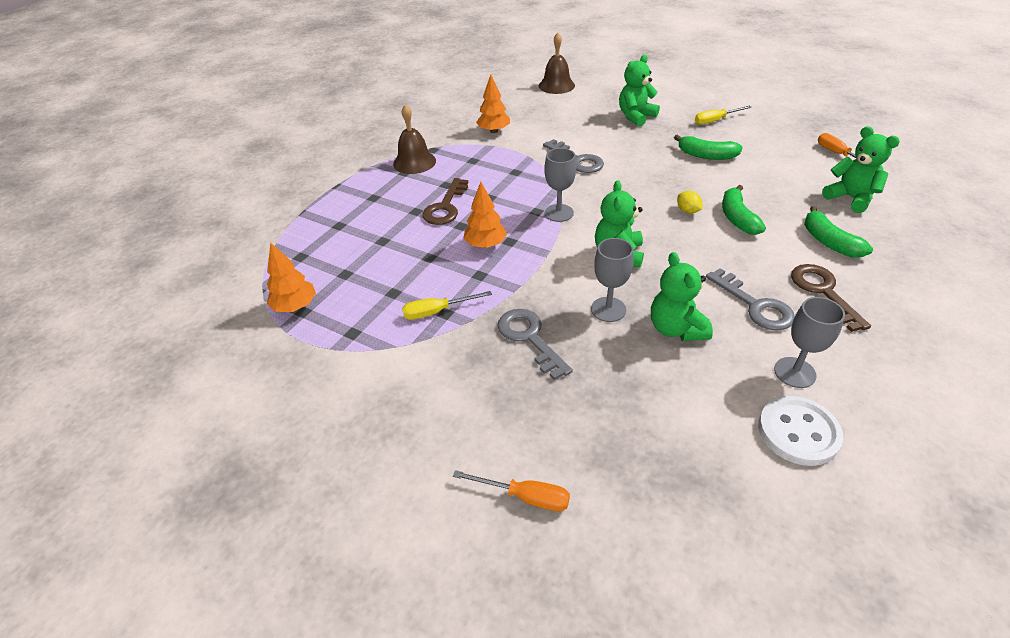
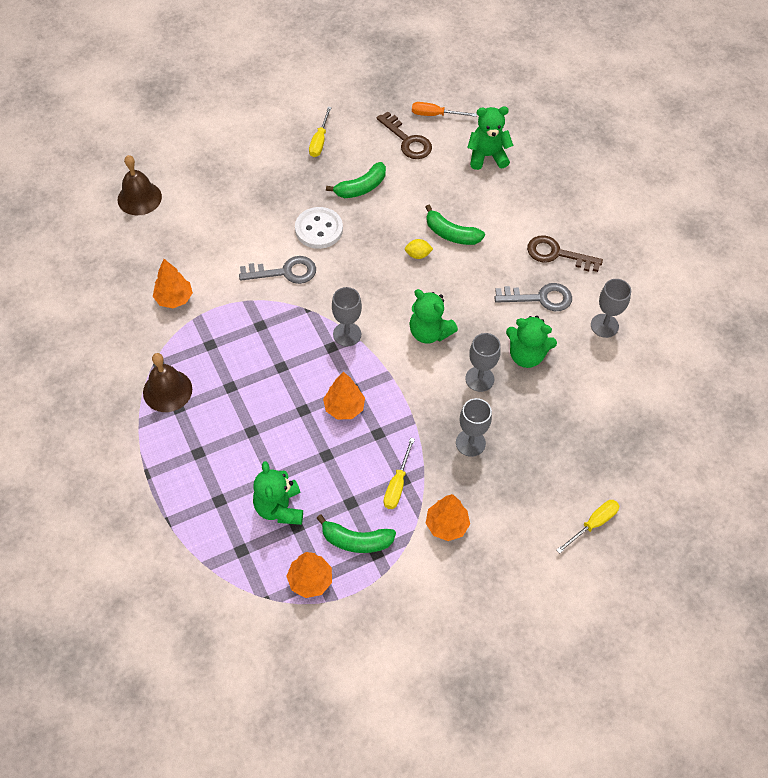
camera: 60 degrees left, 15 degrees up
brown key [422,178,468,225] -> brown key moved to [377,111,432,159]
orange screwdriver [453,470,570,511] -> yellow screwdriver [557,500,619,554]
grey key [498,309,573,380] -> grey goblet [456,398,492,457]
green teddy bear [619,55,660,127] -> green teddy bear moved to [253,461,303,525]
white button [758,396,843,466] -> white button moved to [295,207,343,249]
green banana [804,206,873,257] -> green banana moved to [316,514,396,553]
none -> orange tree [426,494,470,541]

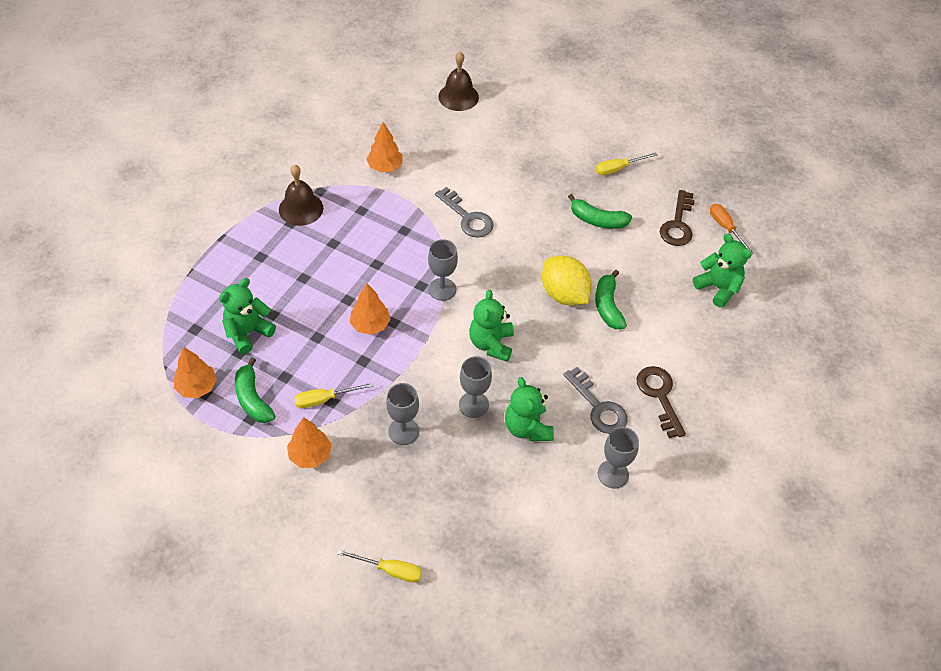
camera: 55 degrees right, 5 degrees down
white button [295,207,343,249] -> none
yellow lemon [405,239,433,259] -> yellow lemon [542,256,591,305], size x2.23

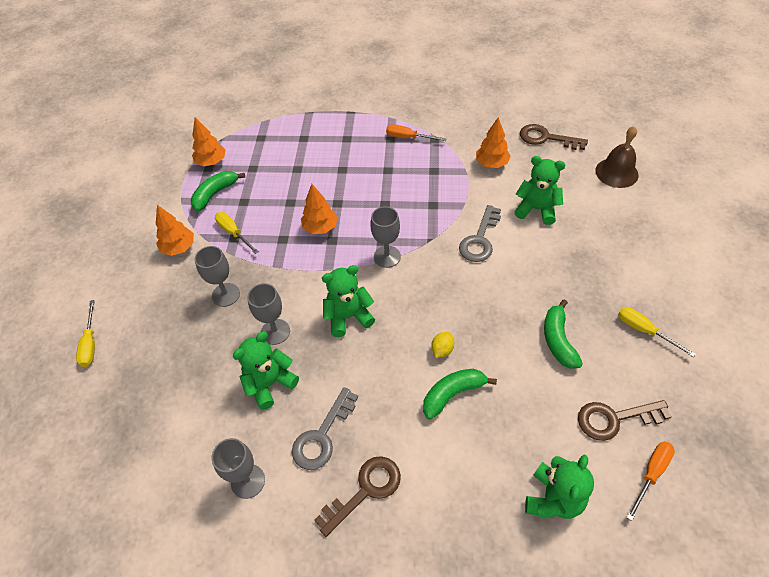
camera: 70 degrees right, 0 degrees up
green teddy bear [219,278,276,354] -> green teddy bear moved to [514,156,565,225]
brown bell [279,164,323,226] -> orange screwdriver [386,124,447,141]
yellow lemon [542,256,591,305] -> yellow lemon [431,332,454,358], size x0.45
none -> brown key [520,124,588,150]

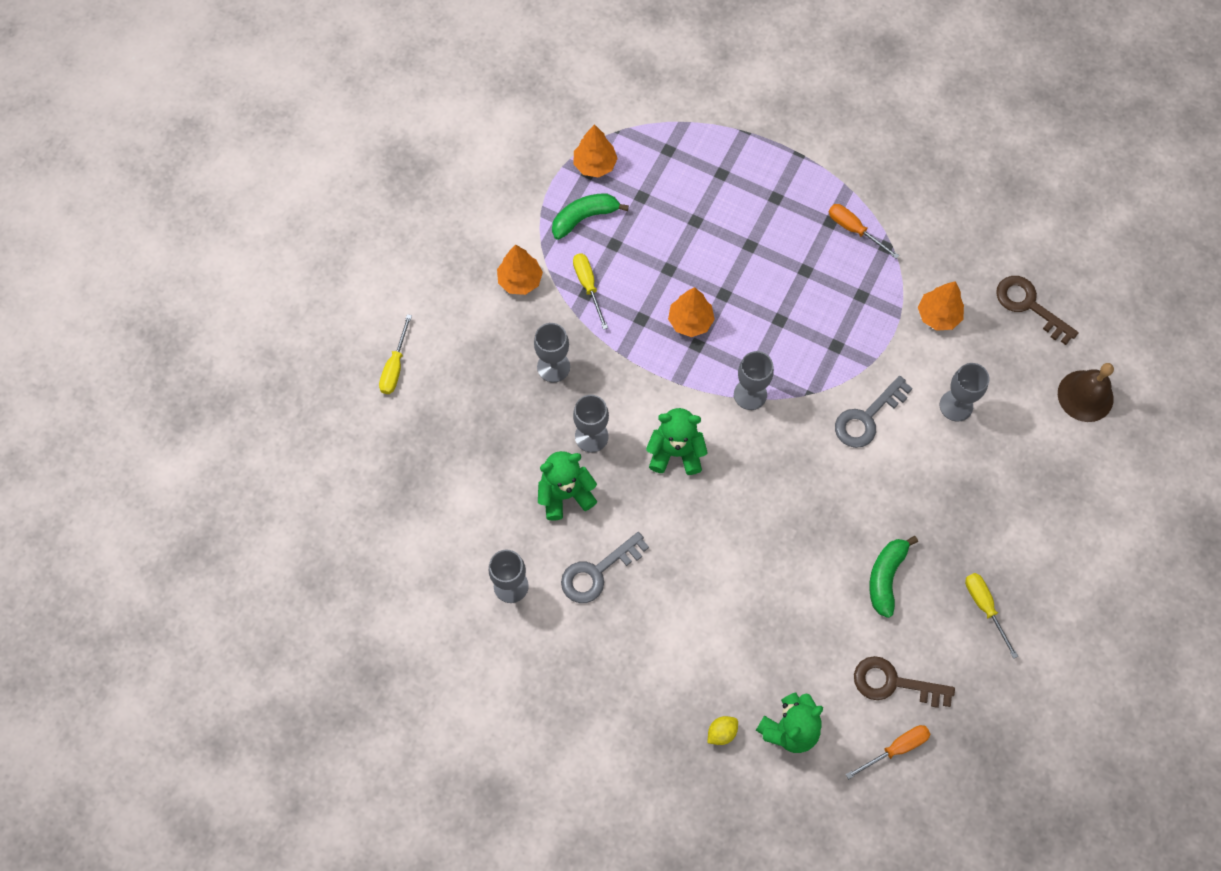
camera: 20 degrees right, 15 degrees up
brown key [314,456,401,537] -> none
green banana [423,369,497,420] -> none
yellow lemon [431,332,454,358] -> yellow lemon moved to [708,716,738,745]
green teddy bear [514,156,565,225] -> grey goblet [940,363,989,422]

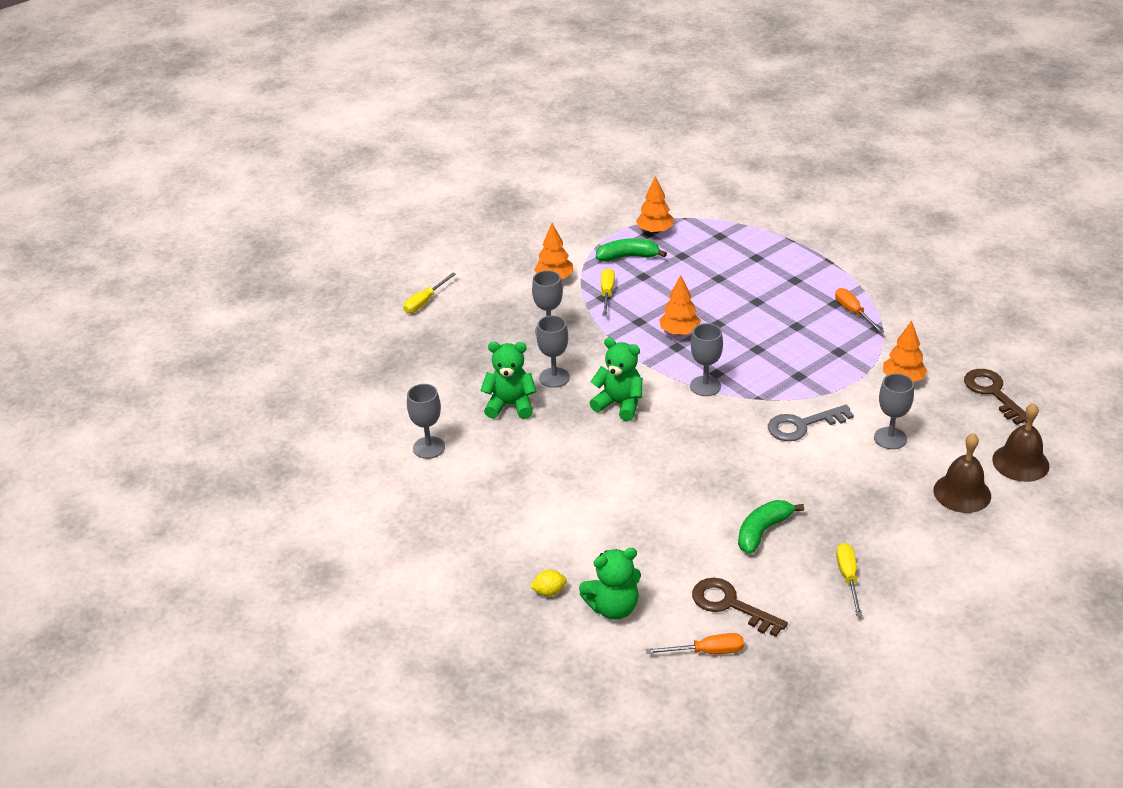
camera: 25 degrees right, 30 degrees down
grey key [561,532,649,603] -> none
none -> brown bell [933,433,991,513]

